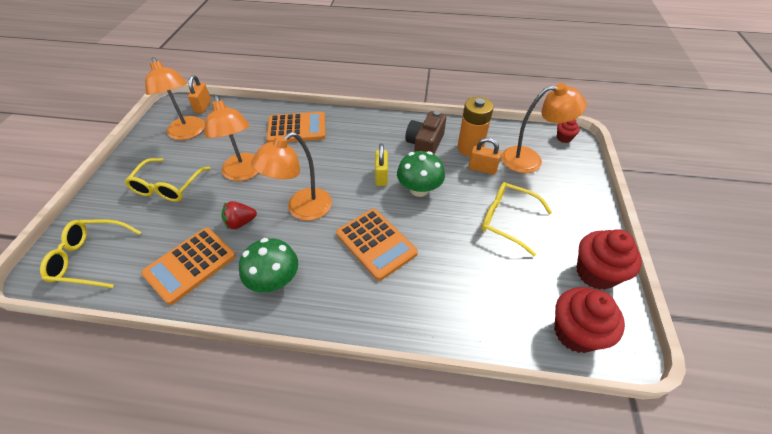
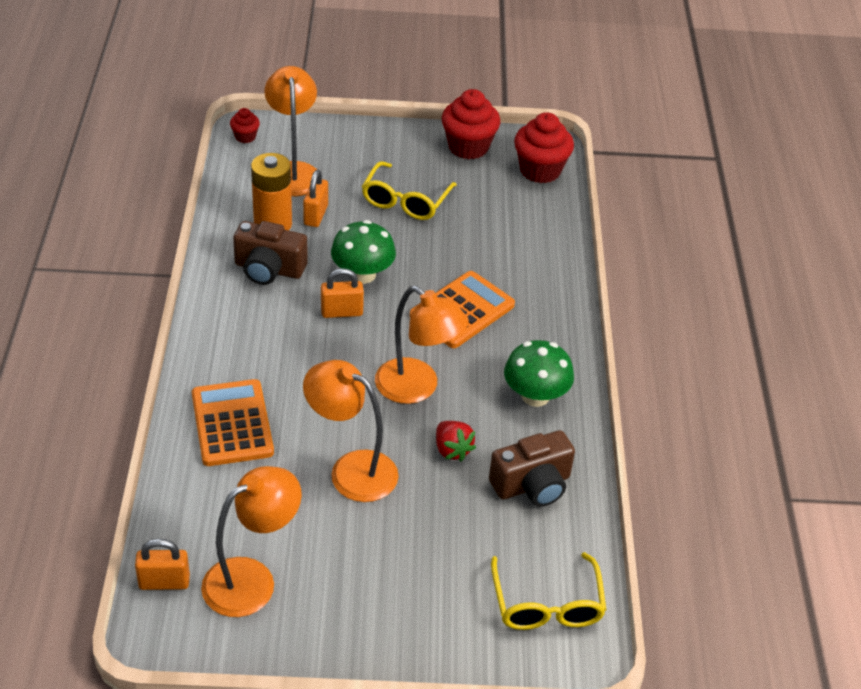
camera: 100 degrees left, 5 degrees down
yellow glasses [125,158,210,202] -> none
orange calculator [141,228,236,305] -> brown camera [489,430,575,507]
orange lamp [205,95,258,181] -> orange lamp turned 120 degrees counterclockwise [303,360,399,502]
yellow padlock [375,143,388,186] -> orange padlock [321,268,364,318]

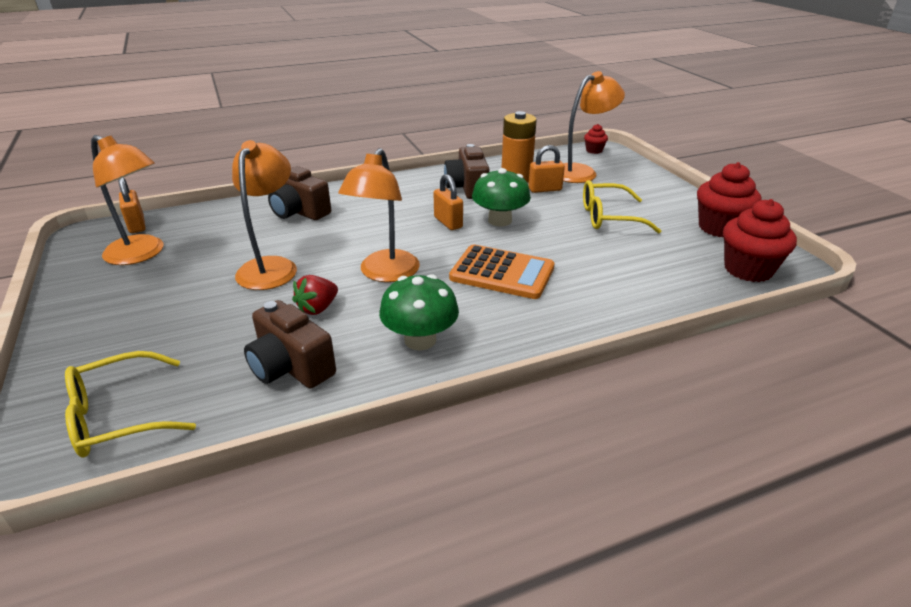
camera: 70 degrees right, 10 degrees down
orange calculator [192,379,274,466] -> brown camera [268,166,331,220]

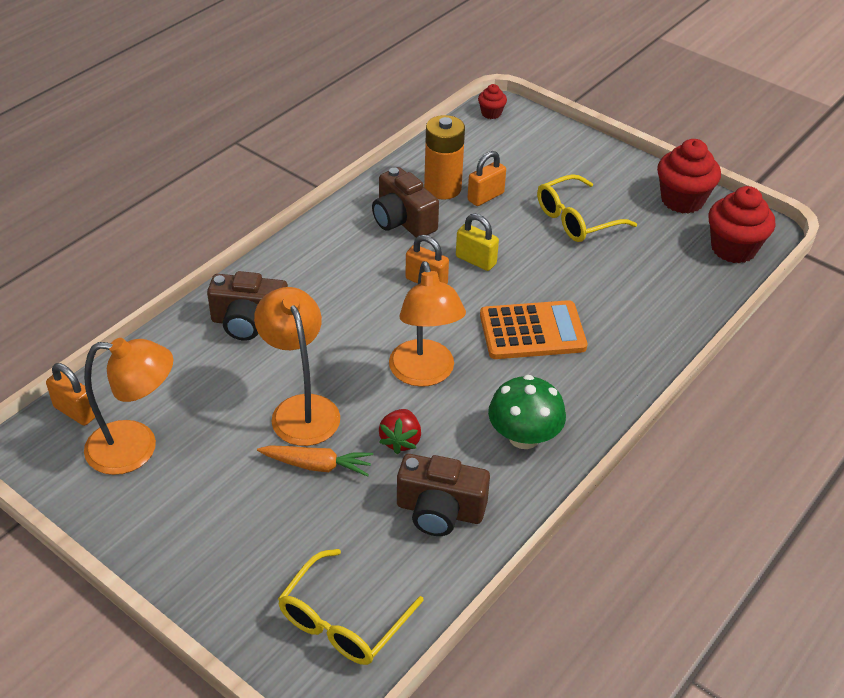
camera: 30 degrees left, 10 degrees up
green mushroom [472,168,531,226] -> yellow padlock [456,214,499,271]
orange lamp [563,71,625,183] -> none
none -> orange carrot [257,445,373,477]

